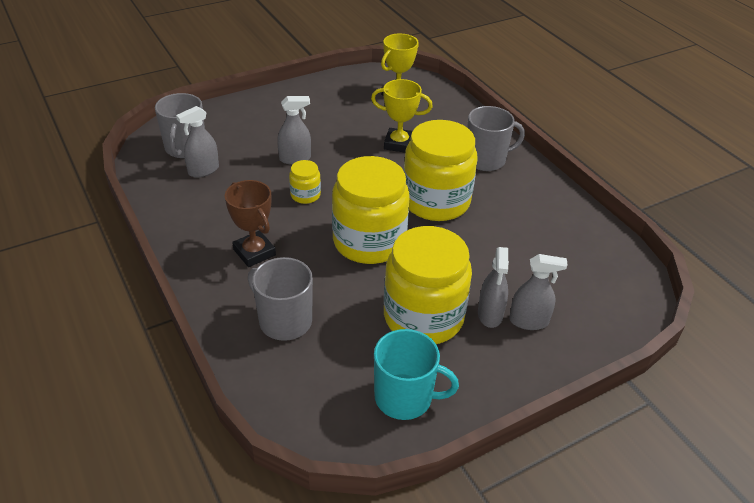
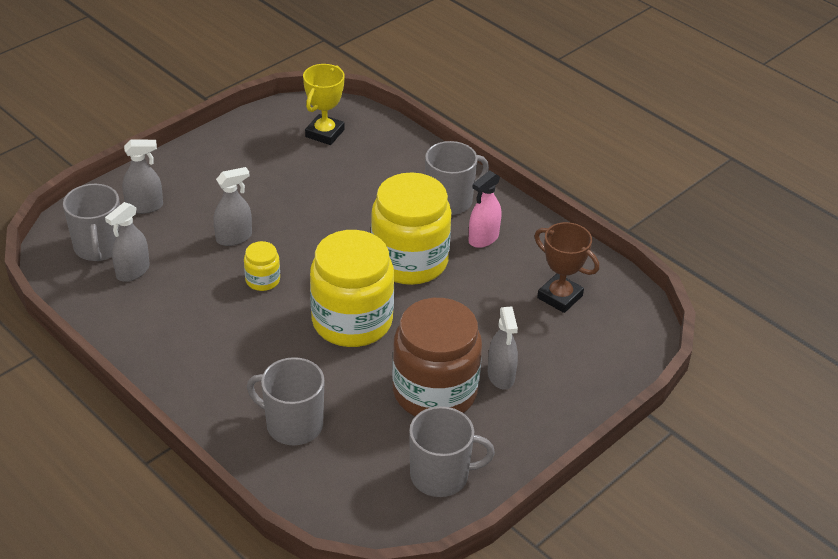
camera: 15 degrees left, 0 degrees up
brown trophy [225,180,276,267] -> brown trophy moved to [534,222,599,313]
yellow trophy [371,79,433,153] -> none
turquoise mug [374,329,459,420] -> grey mug [409,406,495,497]
yellow jar [384,226,472,344] -> brown jar [392,298,482,416]
grey spray bottle [509,254,568,330] -> grey spray bottle moved to [122,140,163,214]
none -> pink spray bottle [469,171,501,248]

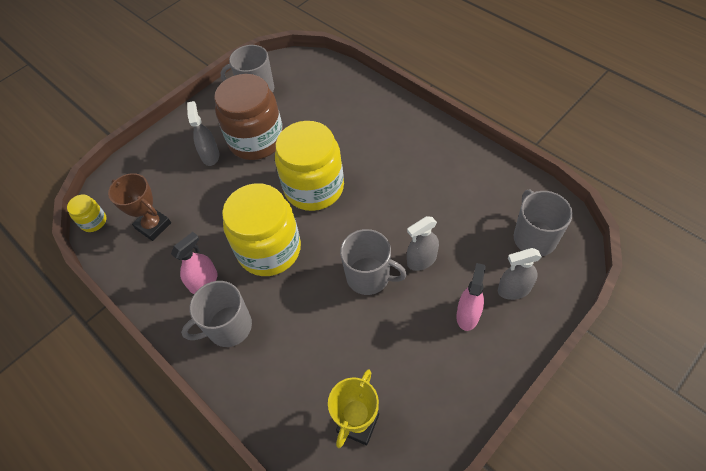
camera: 175 degrees left, 15 degrees up
grey spray bottle [105,202,150,282] -> none
yellow jar [244,241,280,291] -> yellow jar moved to [67,195,106,232]
grey mug [247,357,325,445] -> grey mug moved to [340,229,407,295]
none -> pink spray bottle [456,263,486,331]

